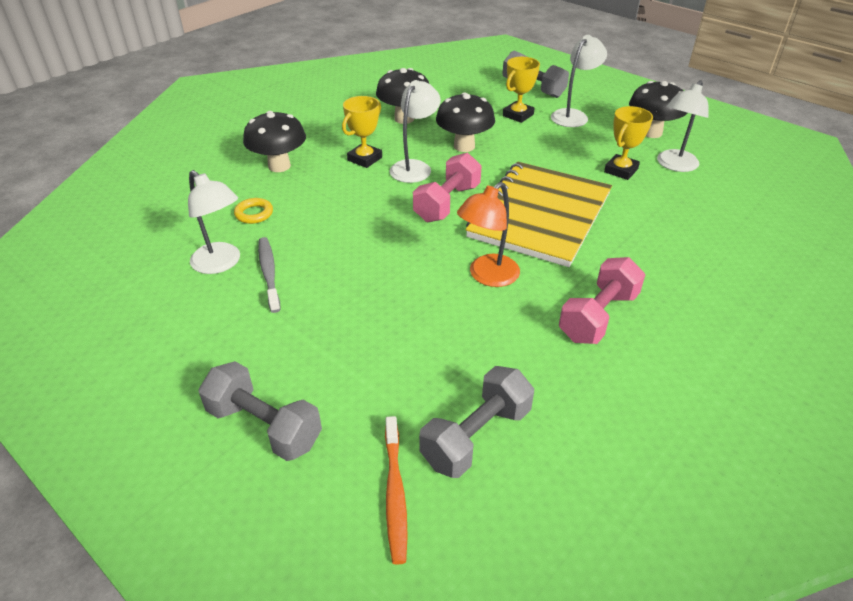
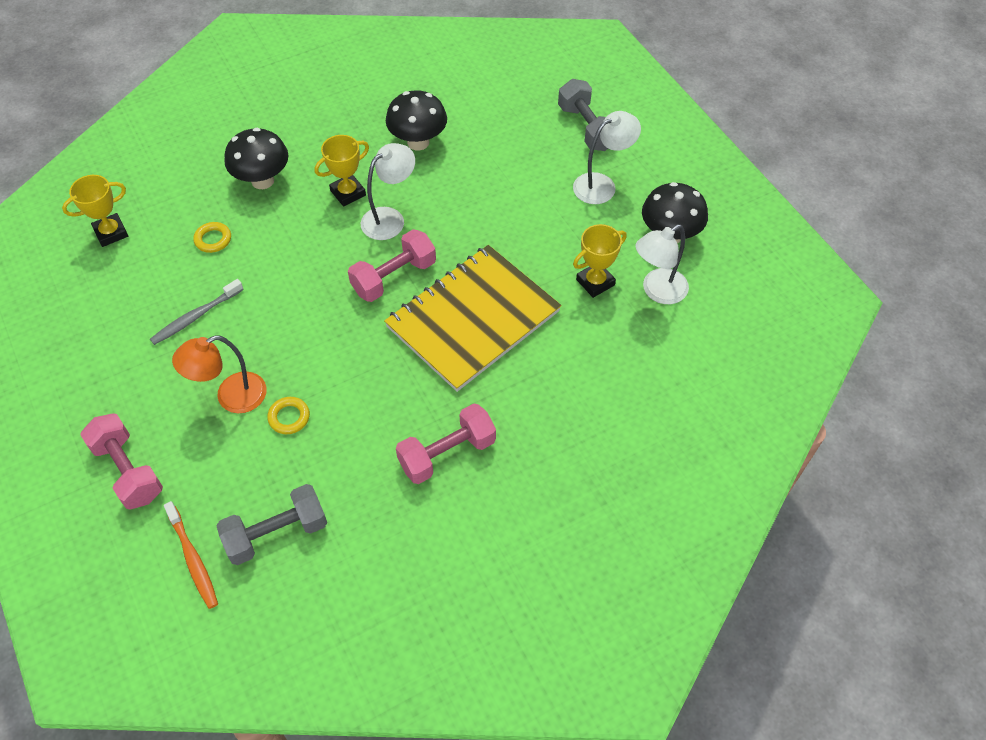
camera: 20 degrees right, 15 degrees up
white lamp [188,170,240,274] -> none
grey dumbbell [198,361,322,461] -> pink dumbbell [80,413,163,510]
grey toothbrush [258,237,281,313] -> grey toothbrush turned 135 degrees counterclockwise [150,279,244,345]
orange toothbrush [385,416,408,565] -> orange toothbrush turned 45 degrees counterclockwise [164,501,218,609]
black mushroom [436,92,495,152] -> none
orange lamp [457,182,520,287] -> orange lamp moved to [172,335,267,413]
yellow trophy [503,57,540,123] -> yellow trophy moved to [62,175,128,247]
none -> yellow ring [267,397,310,434]

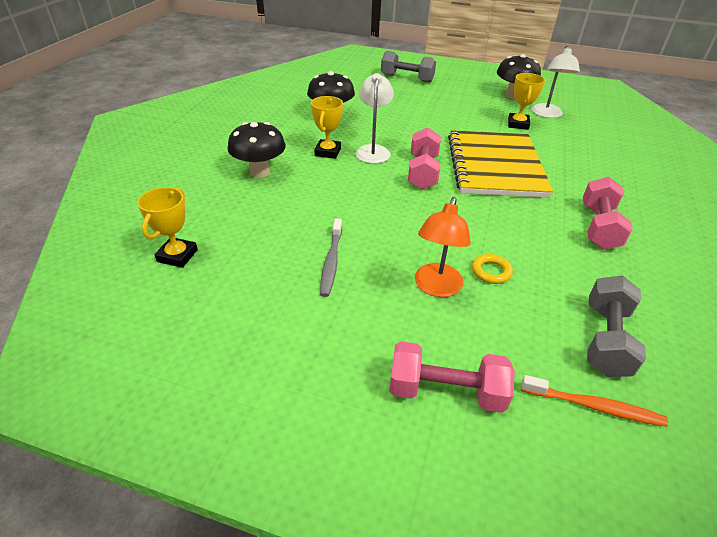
camera: 45 degrees left, 15 degrees down
yellow ring [193,222,231,253] -> none
white lamp [573,111,641,204] -> none

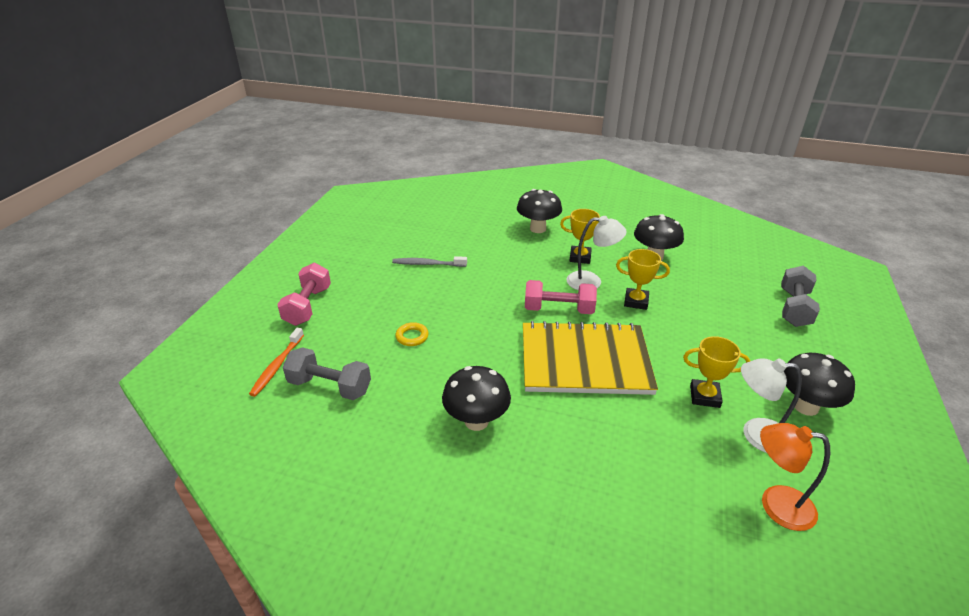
camera: 90 degrees right, 5 degrees down
yellow trophy [138,187,198,268] -> yellow trophy moved to [616,249,670,310]
orange lamp [415,197,471,297] -> orange lamp moved to [760,423,830,531]
pink dumbbell [583,177,633,249] -> black mushroom [442,366,511,431]

